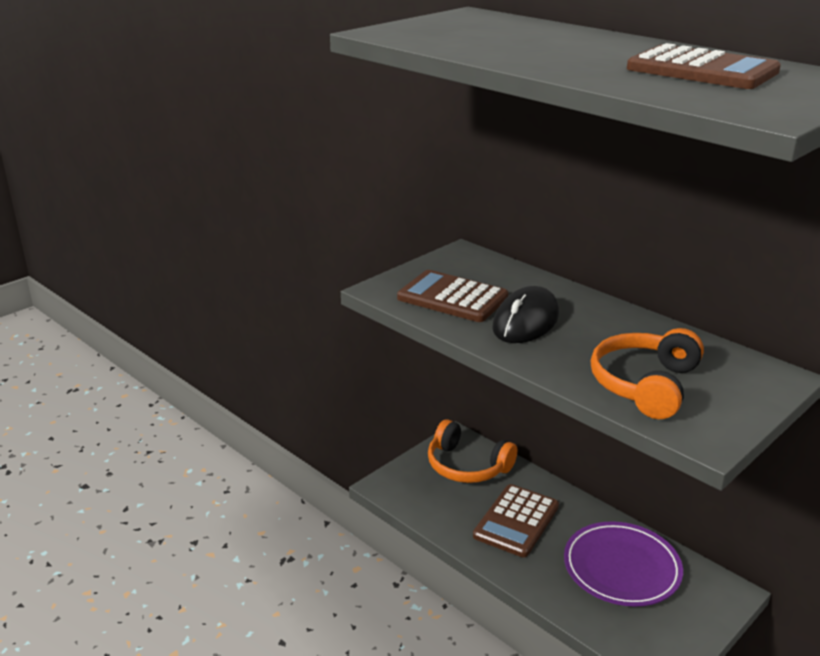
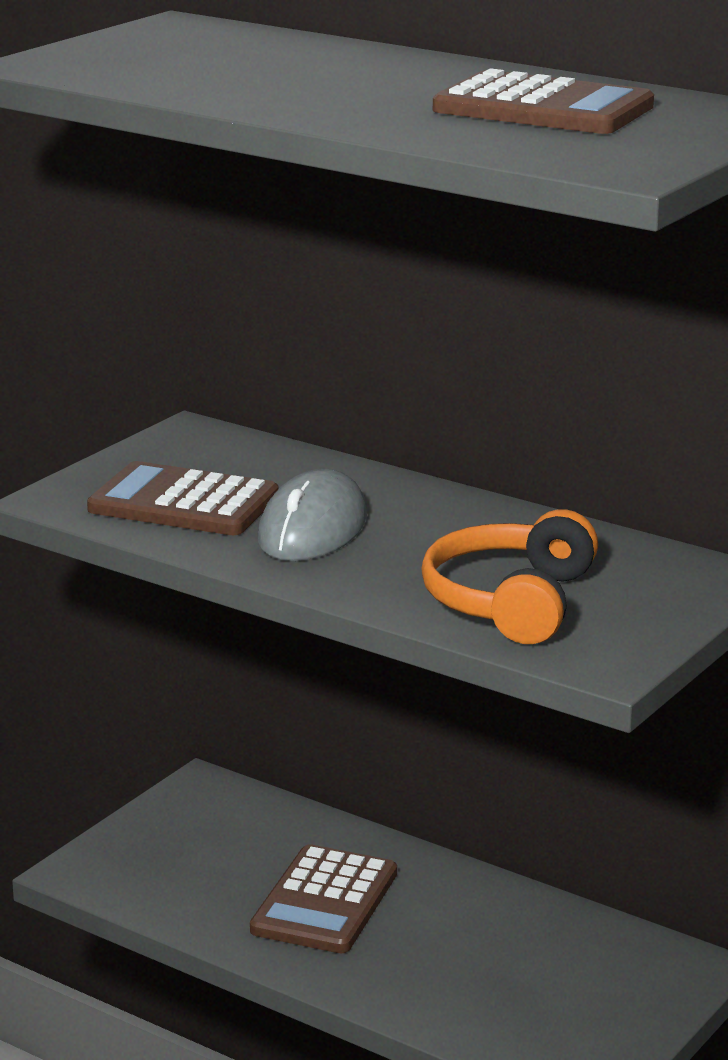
camera: 10 degrees left, 5 degrees down
orange headphones [428,419,517,483] -> none
black mouse [492,286,559,343] -> grey mouse [258,469,367,561]
purple plate [564,521,683,606] -> none

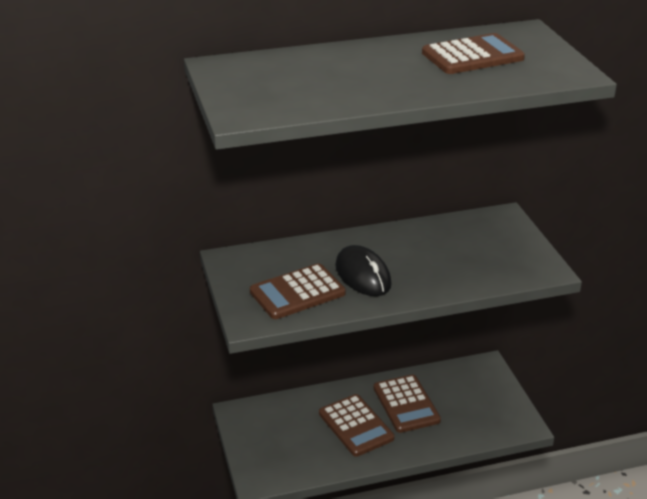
camera: 50 degrees left, 10 degrees up
grey mouse [258,469,367,561] -> black mouse [335,245,392,296]
orange headphones [421,510,598,644] -> none
none -> brown calculator [374,375,441,433]

